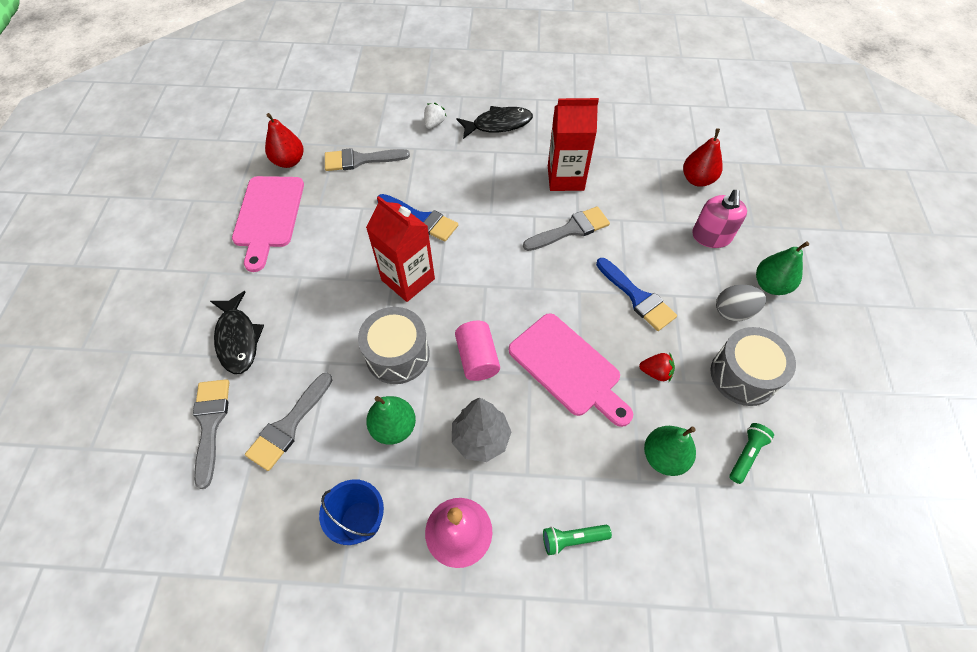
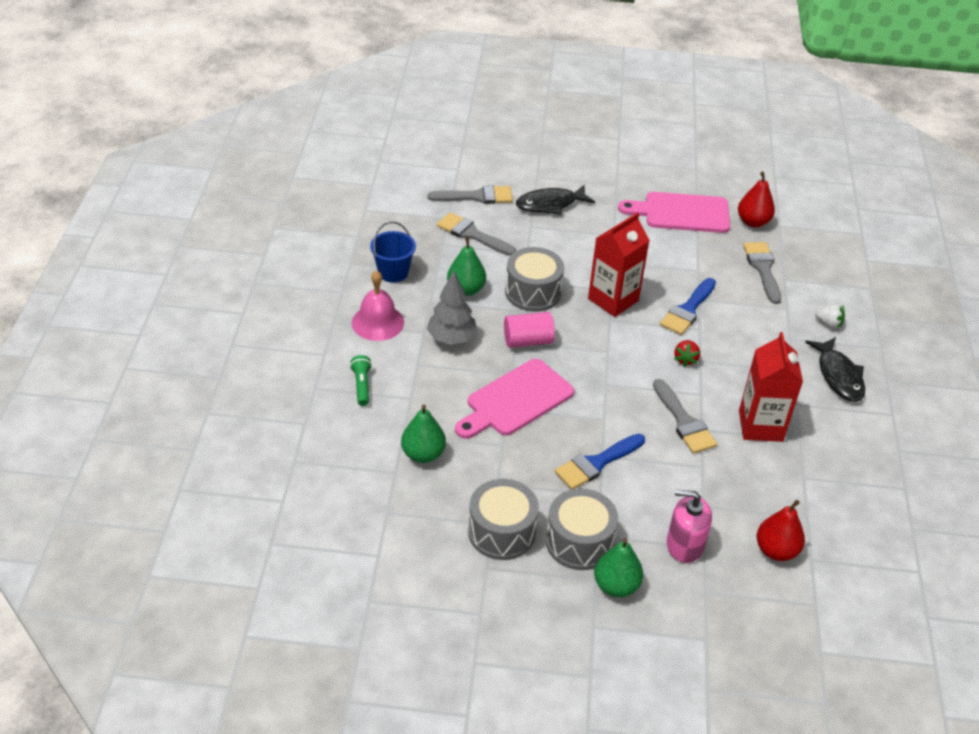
camera: 90 degrees right, 15 degrees down
red strawberry [639,353,675,382] -> red strawberry moved to [674,340,700,367]
grey egg [716,285,766,321] -> grey drum [546,488,618,570]
green flashlight [729,423,774,484] -> none

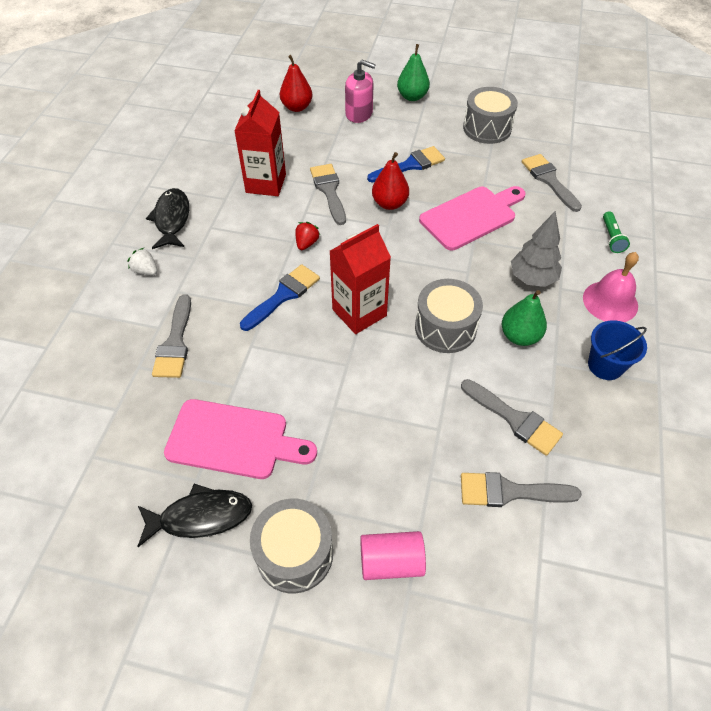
camera: 170 degrees left, 10 degrees up
green pear [401,405,446,463] -> grey brush [522,154,582,212]
pink cylinder [504,312,555,348] -> pink cylinder moved to [360,531,426,580]
black fish [516,185,595,215] -> black fish moved to [137,484,252,547]
grey drum [546,488,618,570] -> grey drum moved to [250,499,333,594]
red pear [738,171,775,227] -> red pear moved to [372,152,409,210]

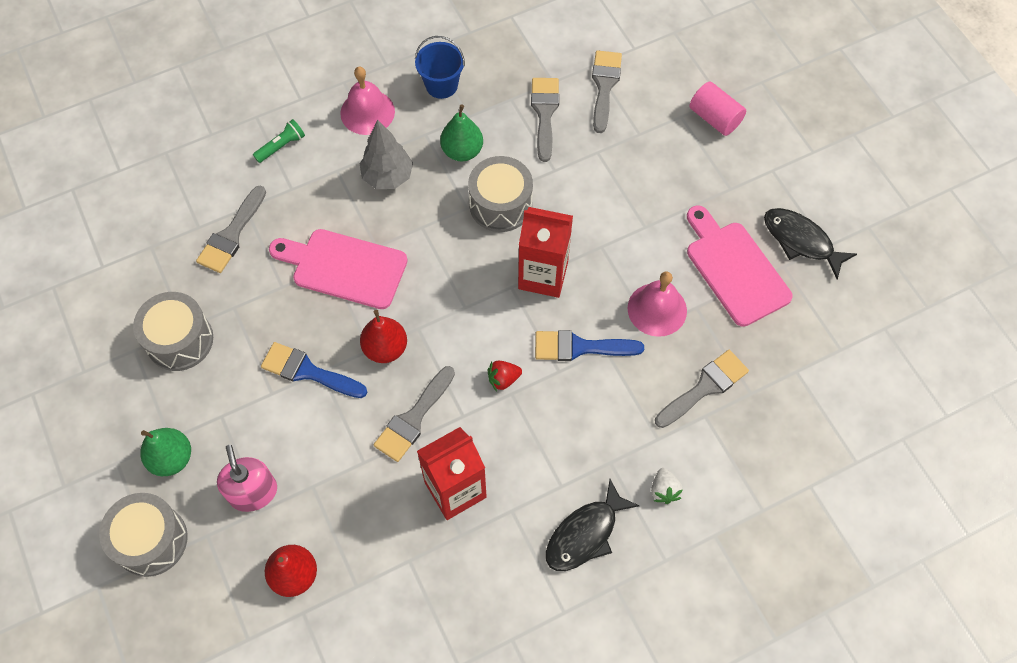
camera: 130 degrees left, 10 degrees up
grey drum [250,499,333,594] -> grey drum moved to [99,493,188,577]
grey brush [461,472,582,507] -> grey brush turned 135 degrees counterclockwise [592,50,622,133]
none -> pink bell [628,271,687,337]

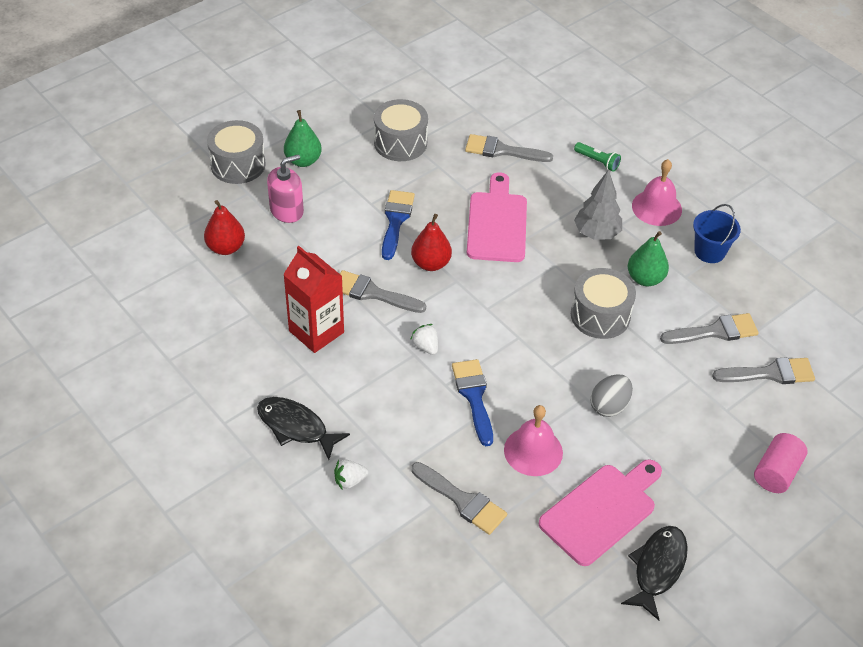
camera: 75 degrees right, 15 degrees down
red strawberry [488,361,522,391] -> white strawberry [410,324,438,355]
red carton [518,207,573,298] -> none
none -> grey egg [590,374,633,417]

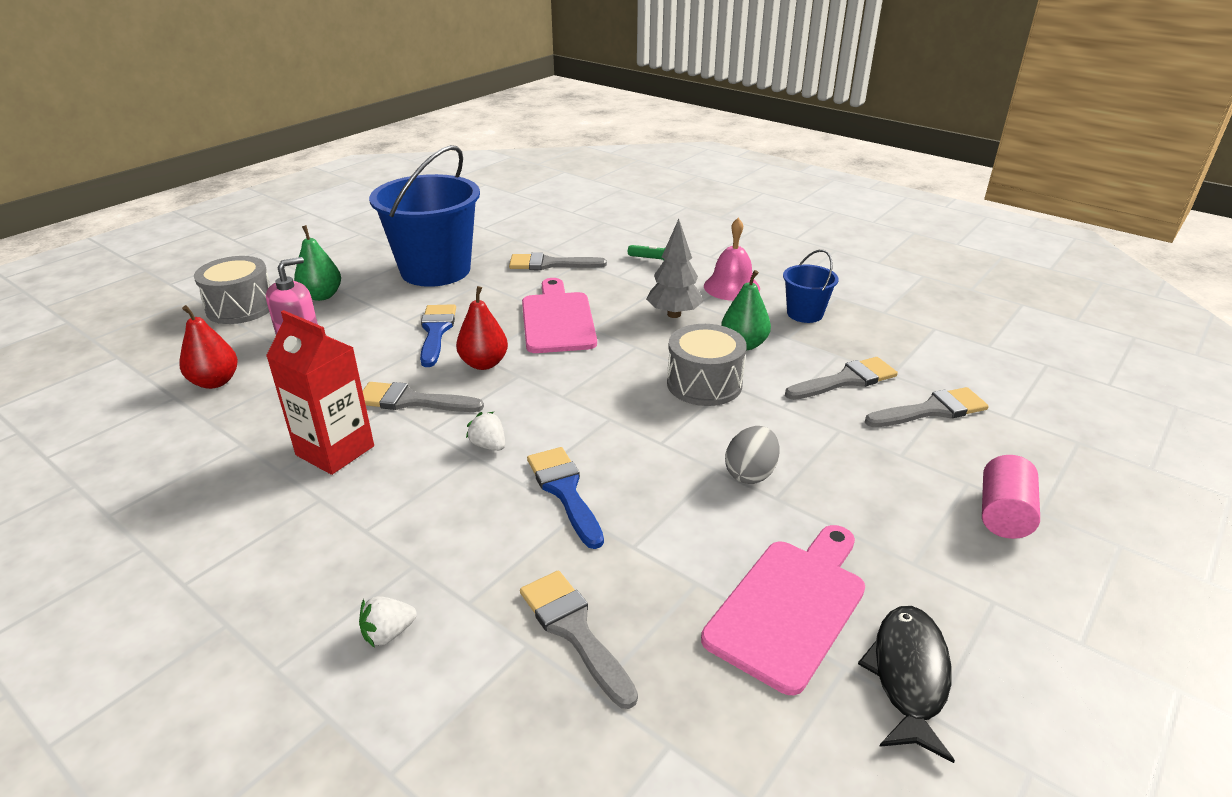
camera: 10 degrees left, 15 degrees down
black fish [257,397,350,460] -> none
grey drum [374,99,428,161] -> blue bucket [369,145,480,287]
grey brush [411,462,507,535] -> grey brush turned 150 degrees counterclockwise [520,570,638,709]
pink bell [504,405,563,476] -> none

